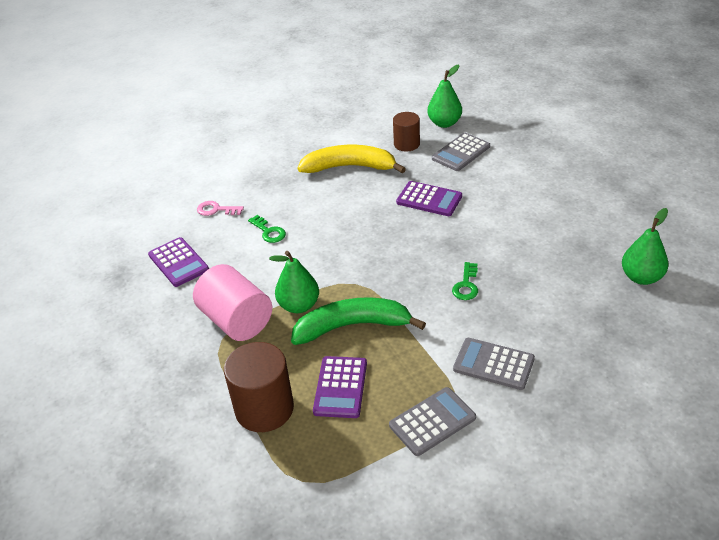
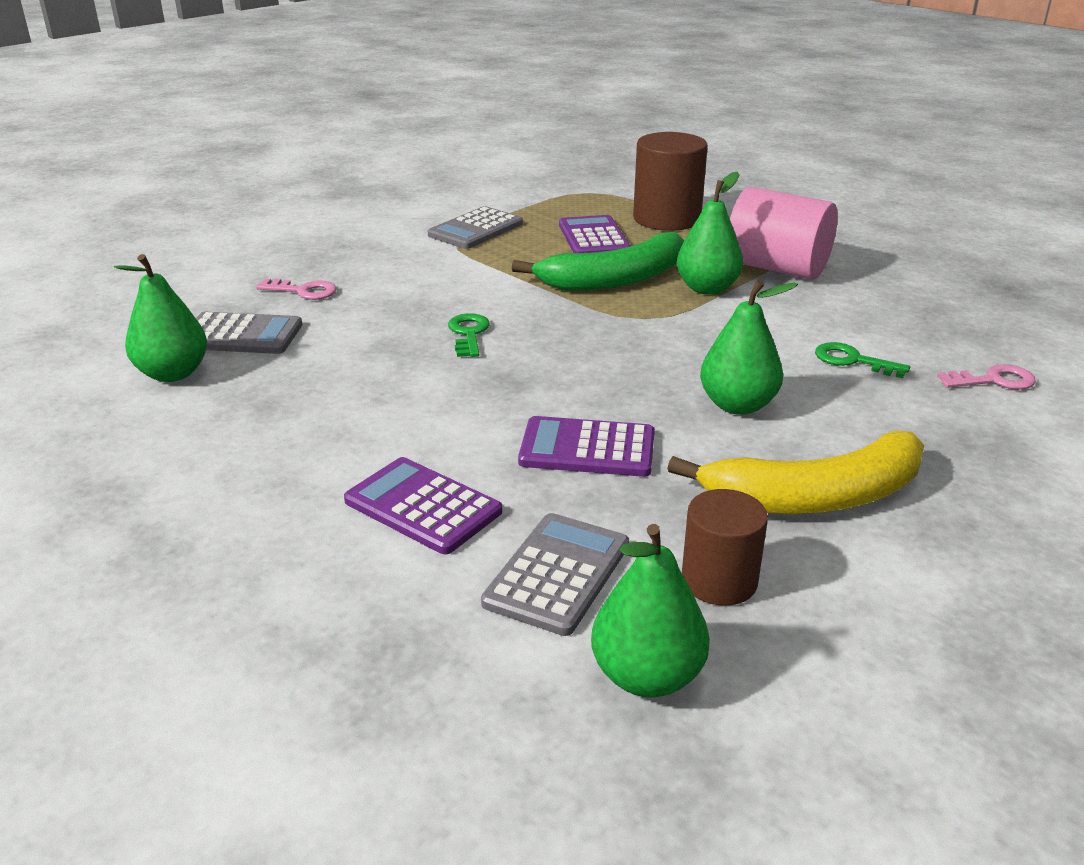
camera: 160 degrees right, 10 degrees down
purple calculator [148,237,209,287] -> purple calculator moved to [344,457,502,554]
grey calculator [453,338,535,390] -> grey calculator moved to [196,312,302,354]
none -> pink key [256,279,337,300]
none -> green pear [700,280,798,415]

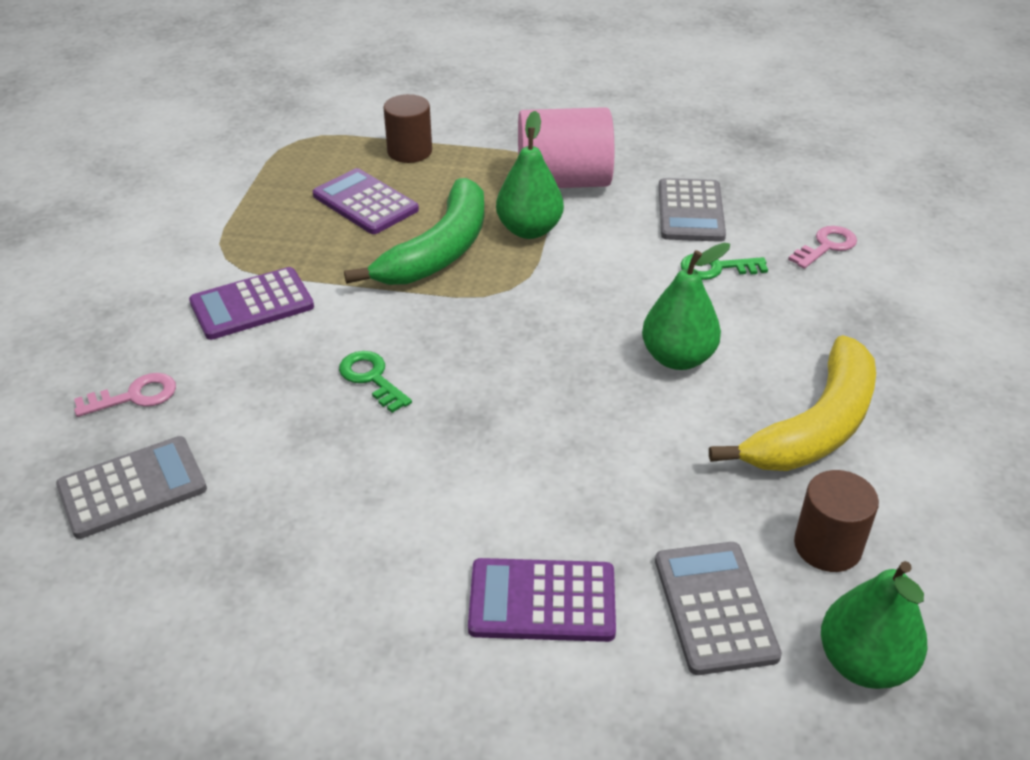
camera: 35 degrees left, 10 degrees up
green pear [114,254,207,382] -> none
grey calculator [428,206,523,249] -> grey calculator moved to [659,178,726,242]
purple calculator [518,416,655,477] -> purple calculator moved to [189,267,314,340]
brown cylinder [633,132,708,231] -> brown cylinder [383,94,432,163], size x0.61

